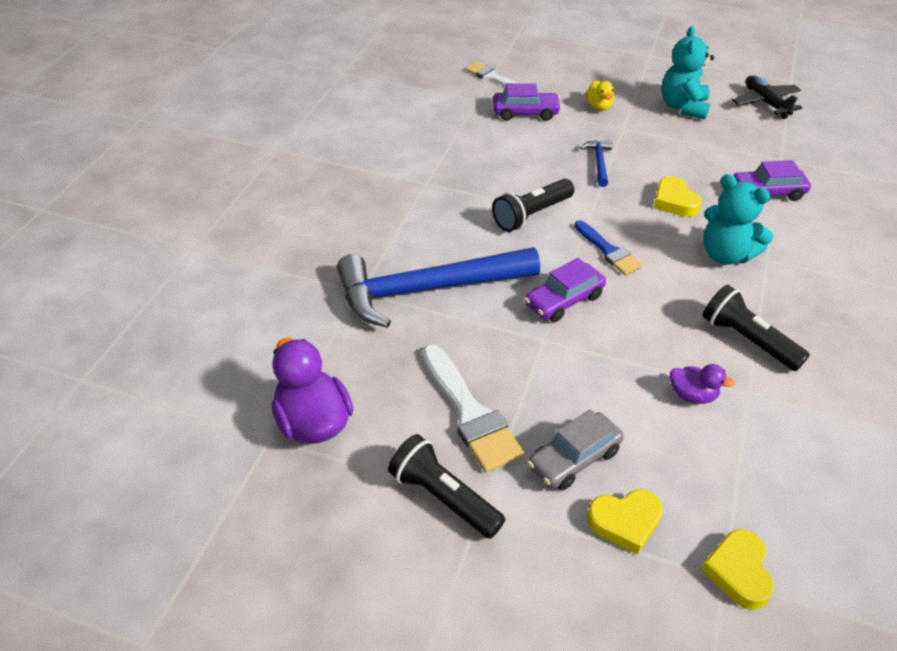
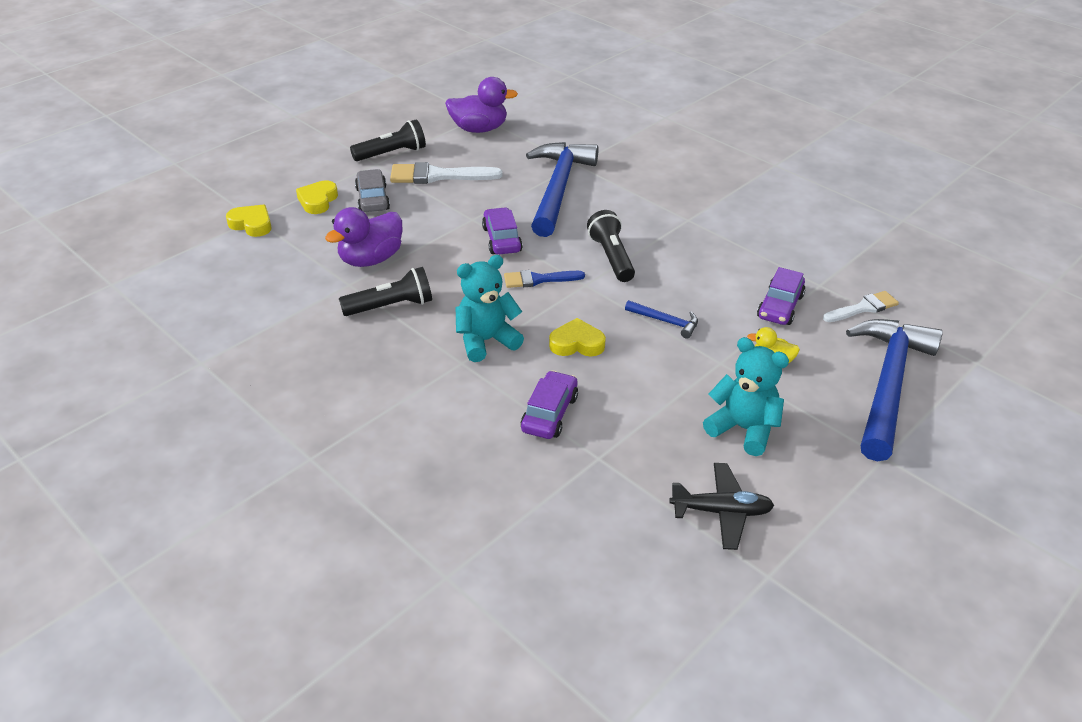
camera: 115 degrees right, 5 degrees down
purple duck [670,364,735,404] -> purple duck [325,207,402,267], size x1.86
none -> blue hammer [846,319,943,461]

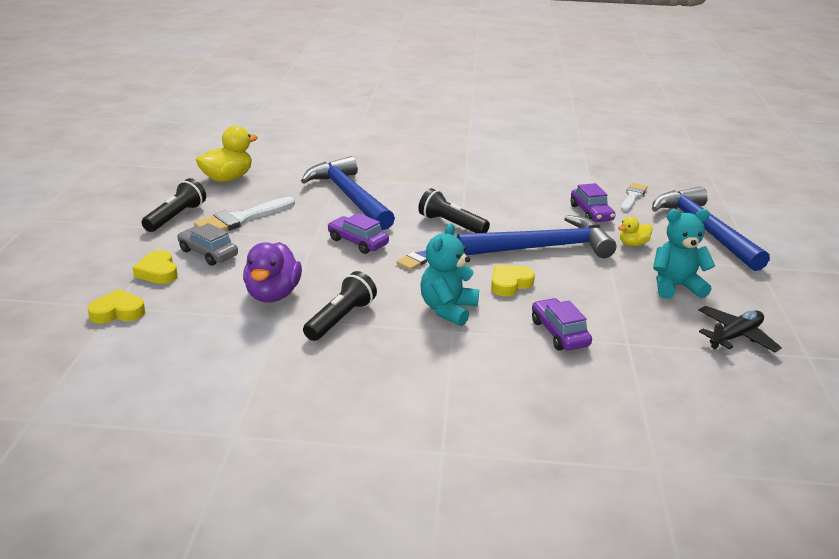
camera: 40 degrees left, 10 degrees down
purple duck [445,77,518,133] -> yellow duck [196,126,258,182]
blue hammer [625,300,698,338] -> blue hammer [457,215,616,258], size x2.43

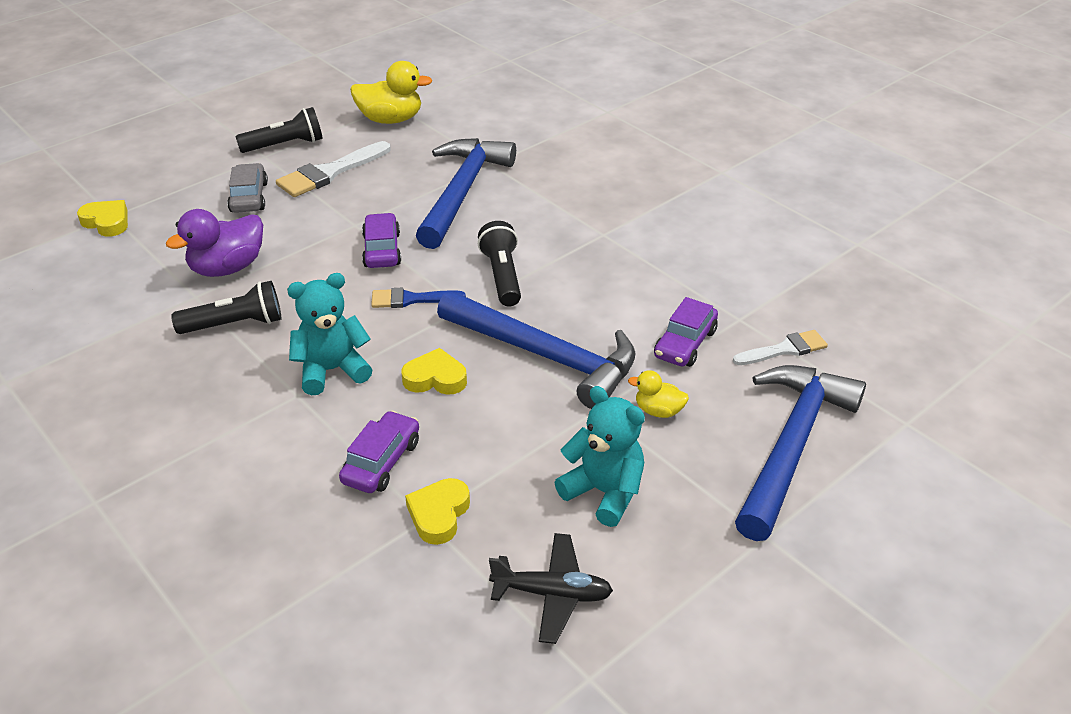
camera: 45 degrees right, 10 degrees up
yellow heart [133,250,178,284] -> yellow heart moved to [405,478,470,545]
white brush [194,197,295,231] -> white brush turned 45 degrees counterclockwise [276,141,391,197]

